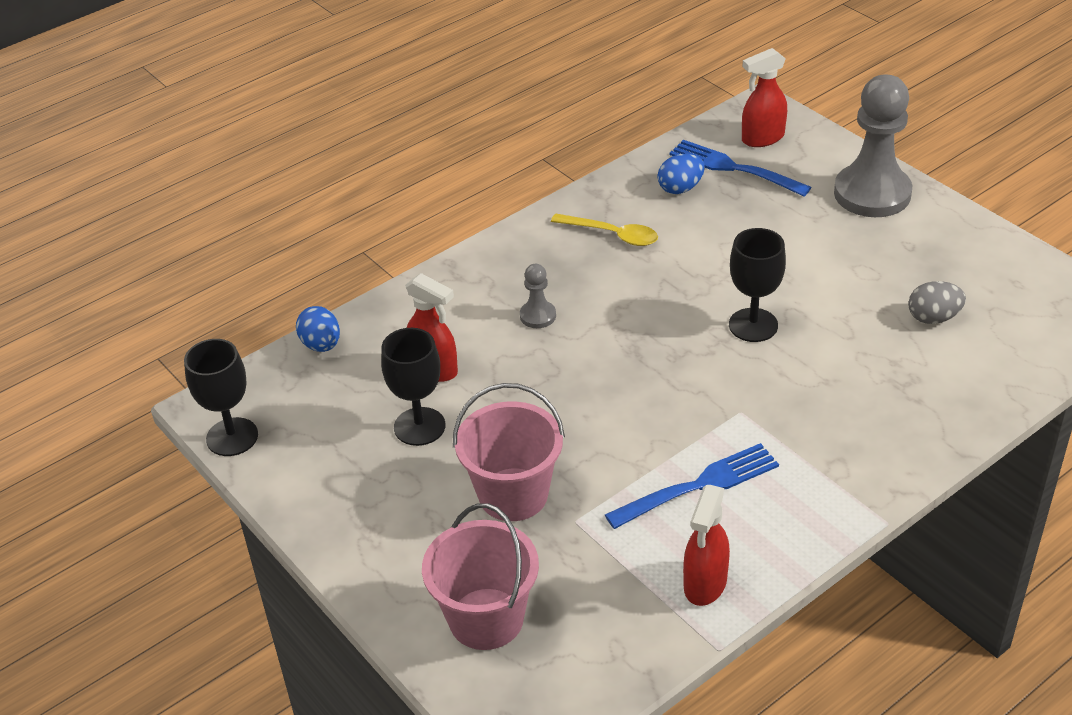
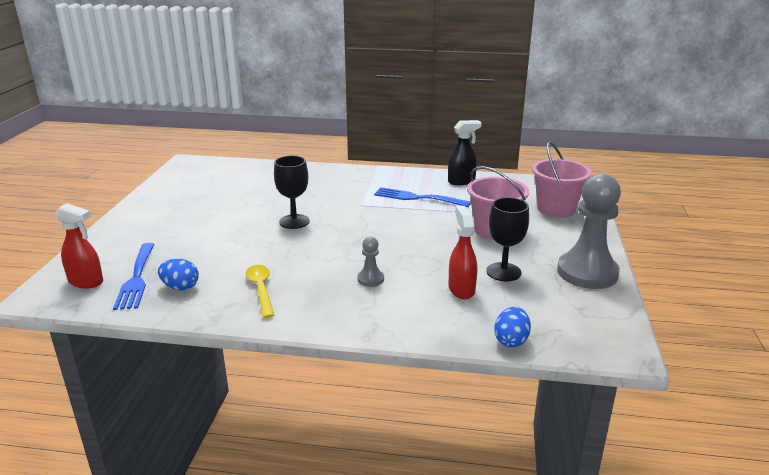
camera: 135 degrees left, 15 degrees down
black goblet [184,339,258,456] -> none
red spray bottle [683,485,730,606] -> black spray bottle [448,120,482,185]
grey pawn [834,74,912,217] -> grey pawn moved to [557,174,621,289]
grey egg [908,281,966,324] -> none

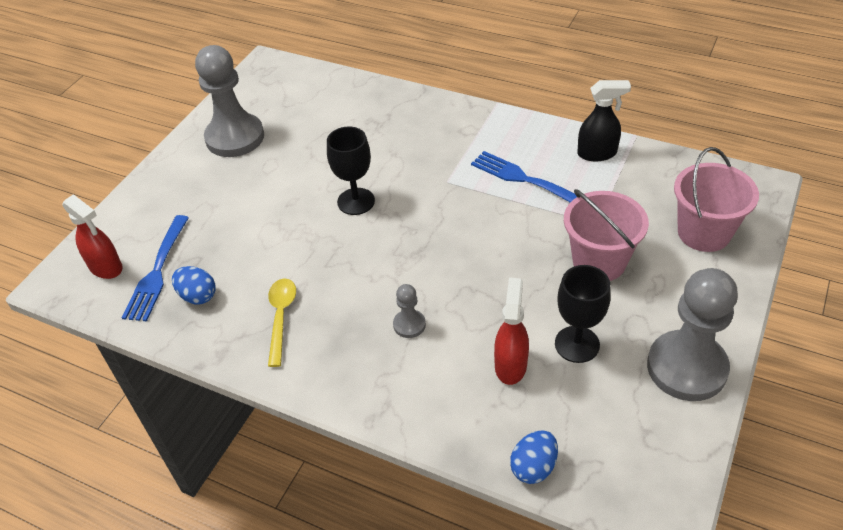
camera: 20 degrees right, 20 degrees up
none -> grey pawn [195,45,264,157]

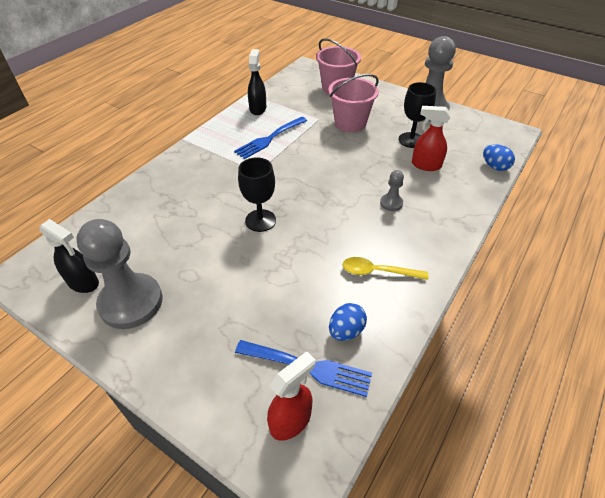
camera: 85 degrees left, 0 degrees up
none -> black spray bottle [39,219,99,293]

